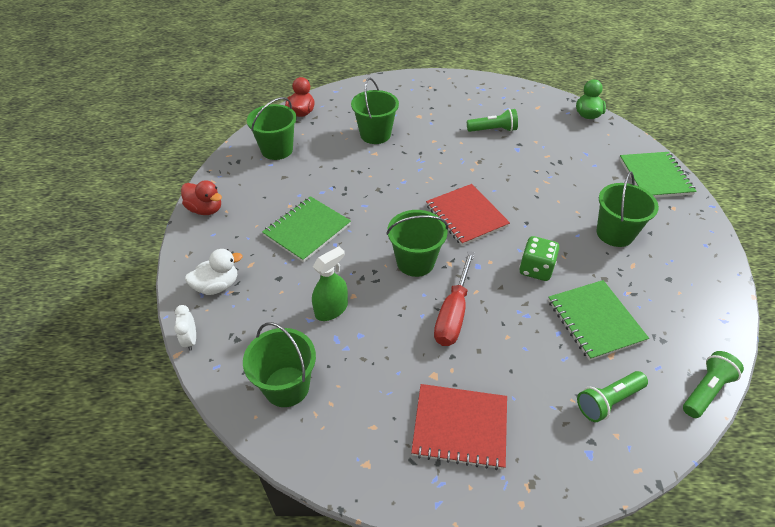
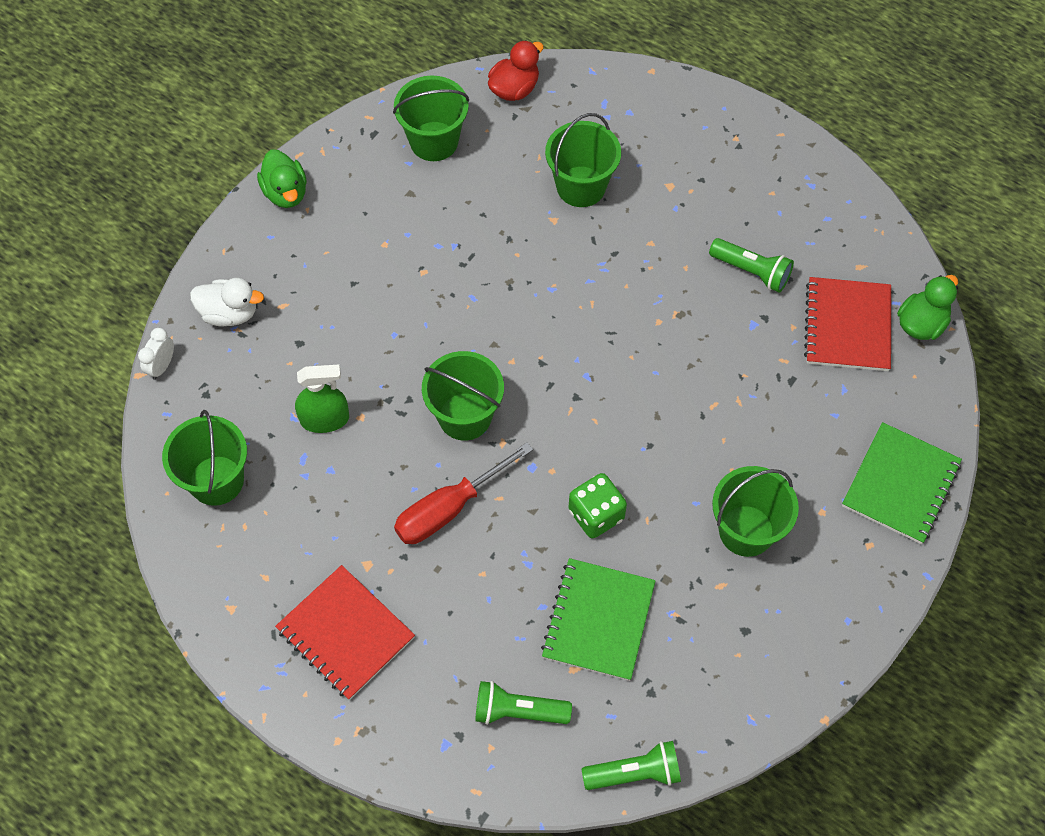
camera: 35 degrees right, 15 degrees up
red duck [181,180,222,215] -> green duck [257,149,307,208]
green notebook [262,196,351,262] -> none
red notebook [426,184,510,246] -> red notebook moved to [804,277,891,371]

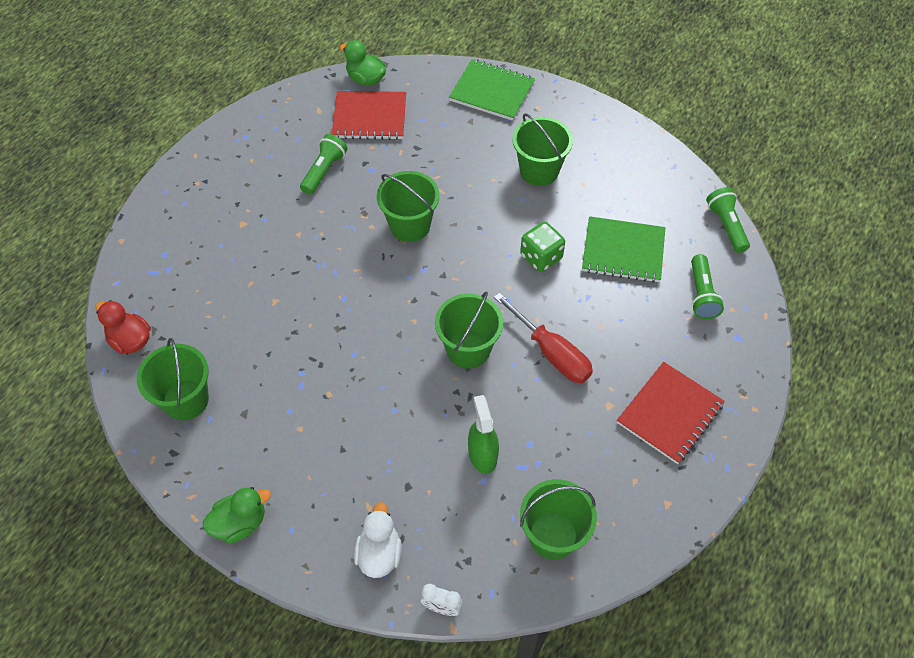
camera: 95 degrees left, 5 degrees down
green bucket [545,113,621,207] -> green bucket moved to [377,171,439,242]

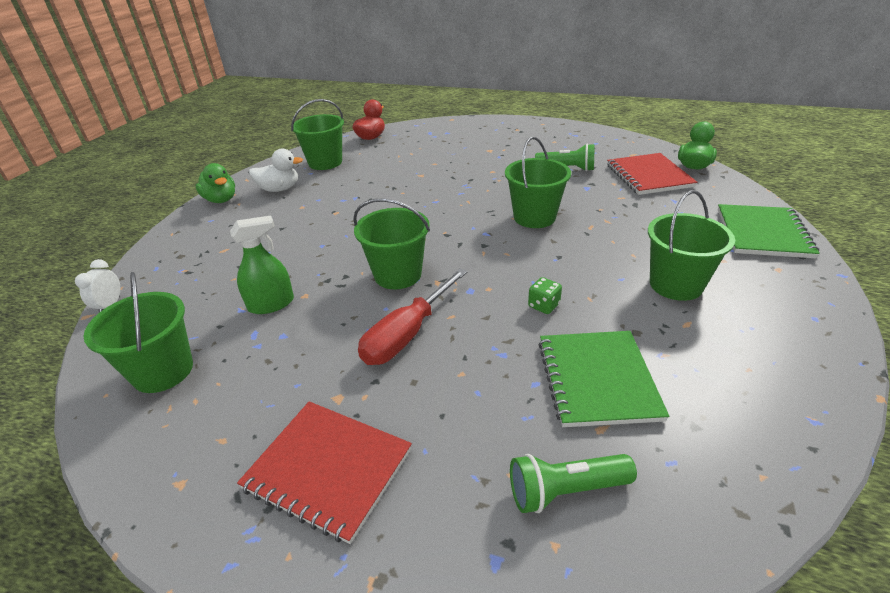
camera: 80 degrees right, 20 degrees down
white duck [354,502,402,578] -> white duck moved to [249,149,303,192]
green dice [520,222,565,272] -> green dice [528,277,562,314], size x0.60
green flashlight [706,187,750,253] -> none

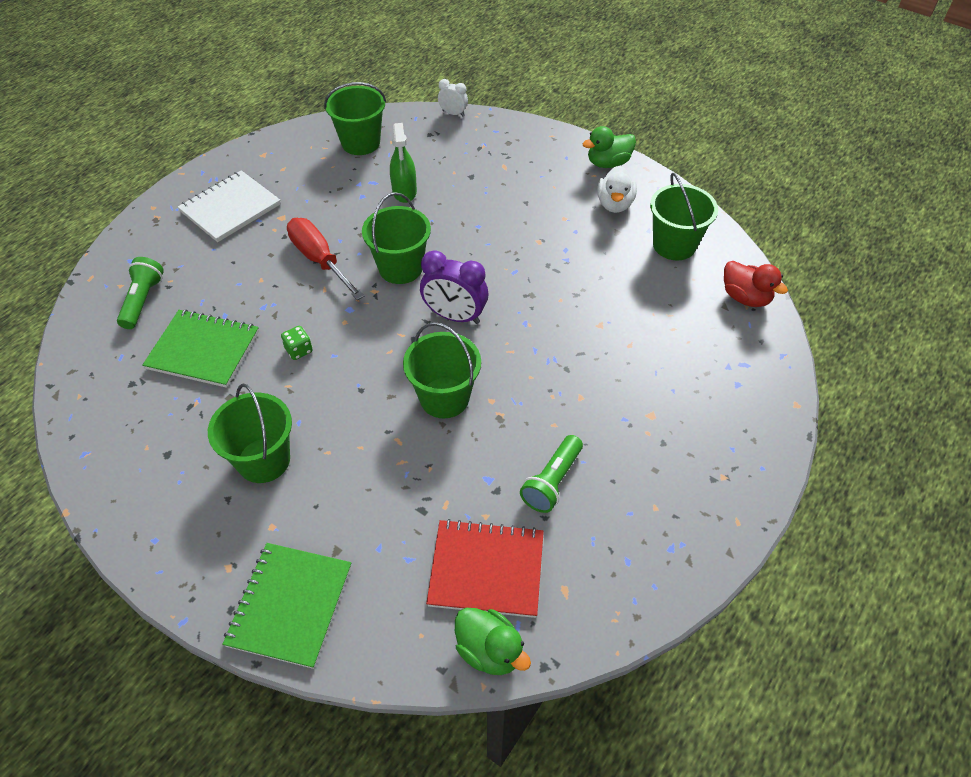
camera: 105 degrees right, 15 degrees up
red notebook [237,401,412,544] -> white notebook [178,170,281,242]
green notebook [718,204,820,258] -> green notebook turned 75 degrees clockwise [222,543,351,669]
none -> purple clock [420,250,488,324]

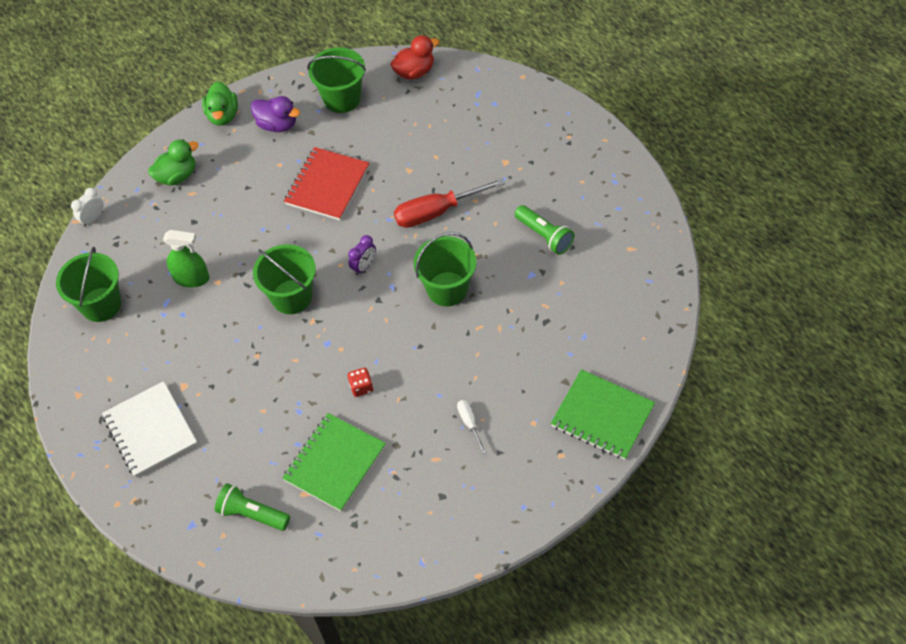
camera: 70 degrees left, 5 degrees up
green bucket [208,383,292,483] -> white screwdriver [457,400,487,454]
green dice [281,326,313,360] -> red dice [348,368,373,397]
red screwdriver [287,218,364,300] -> red screwdriver moved to [394,178,505,228]
purple clock [420,250,488,324] -> purple clock [348,235,376,275], size x0.56
red notebook [426,519,544,618] -> red notebook moved to [284,147,369,220]
green duck [455,608,531,675] -> green duck moved to [148,139,199,186]
white duck [597,166,637,213] -> purple duck [251,96,300,132]

